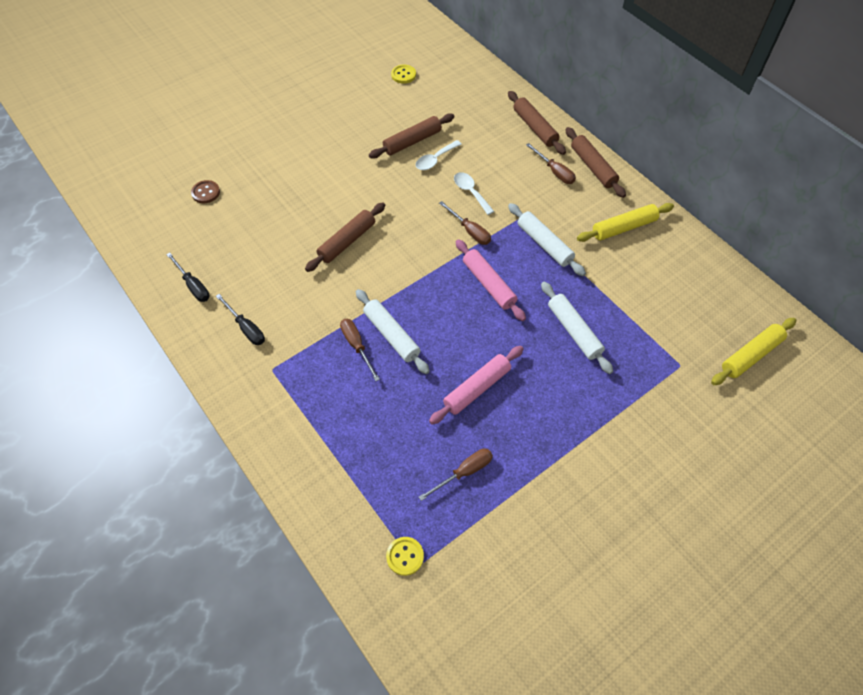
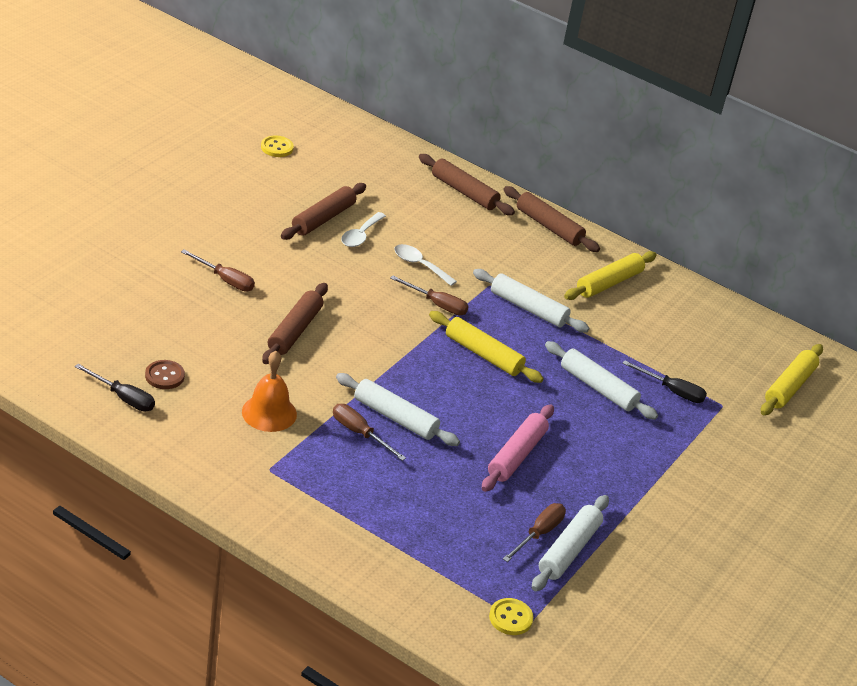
camera: 25 degrees left, 20 degrees down
brown button [191,180,220,203] -> brown button moved to [145,360,185,389]
black screwdriver [216,294,265,345] -> black screwdriver moved to [622,360,707,403]
pink rolling pin [456,239,526,321] -> yellow rolling pin [429,311,544,383]
brown screwdriver [526,143,576,184] -> brown screwdriver moved to [181,249,255,291]
none -> orange bell [242,351,297,432]
none -> white rolling pin [532,495,609,591]

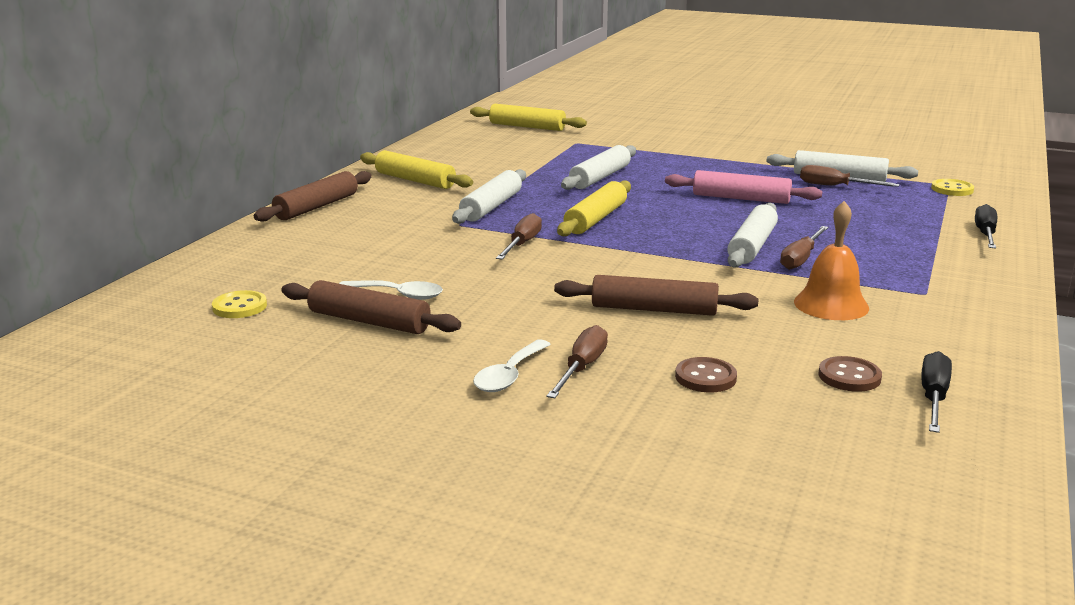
camera: 95 degrees left, 15 degrees down
yellow button [261,136,294,157] -> yellow button moved to [212,290,267,318]
white spoon [394,244,457,286] -> white spoon moved to [473,339,551,392]
brown rolling pin [419,154,515,216] -> none
black screwdriver [622,360,707,403] -> black screwdriver moved to [975,204,997,248]
none -> brown button [675,357,737,392]

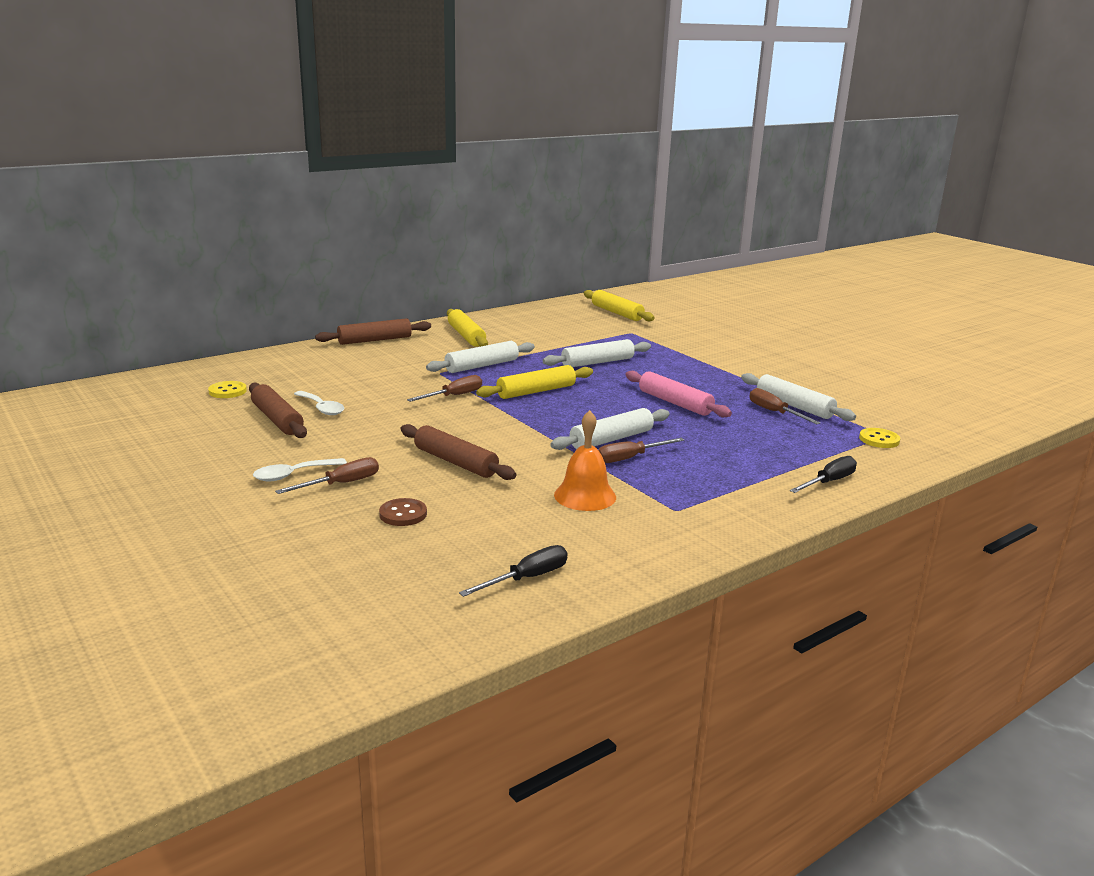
camera: 30 degrees right, 0 degrees up
brown button [818,356,882,392] -> none

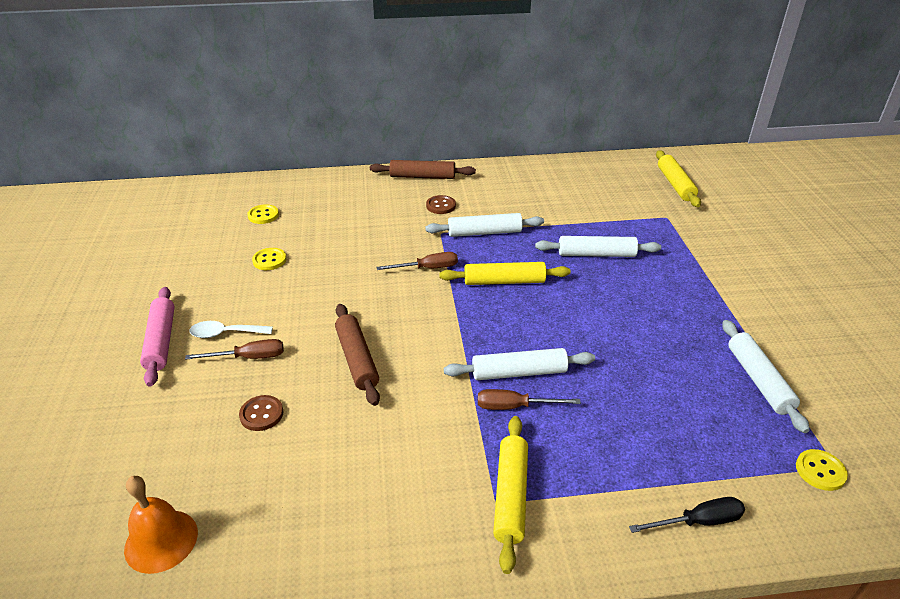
camera: 30 degrees right, 15 degrees up
brown rolling pin [249,383,307,438] -> yellow button [252,248,286,270]
white spoon [294,391,344,415] -> none
yellow rolling pin [447,309,488,347] -> yellow rolling pin moved to [493,416,528,574]
black screwdriver [459,545,568,597] -> none
orange bell [554,410,616,511] -> orange bell moved to [124,476,198,574]
pink rolling pin [625,371,732,417] -> pink rolling pin moved to [140,287,175,387]
brown screwdriver [749,388,820,424] -> none
none -> brown button [426,195,456,214]

